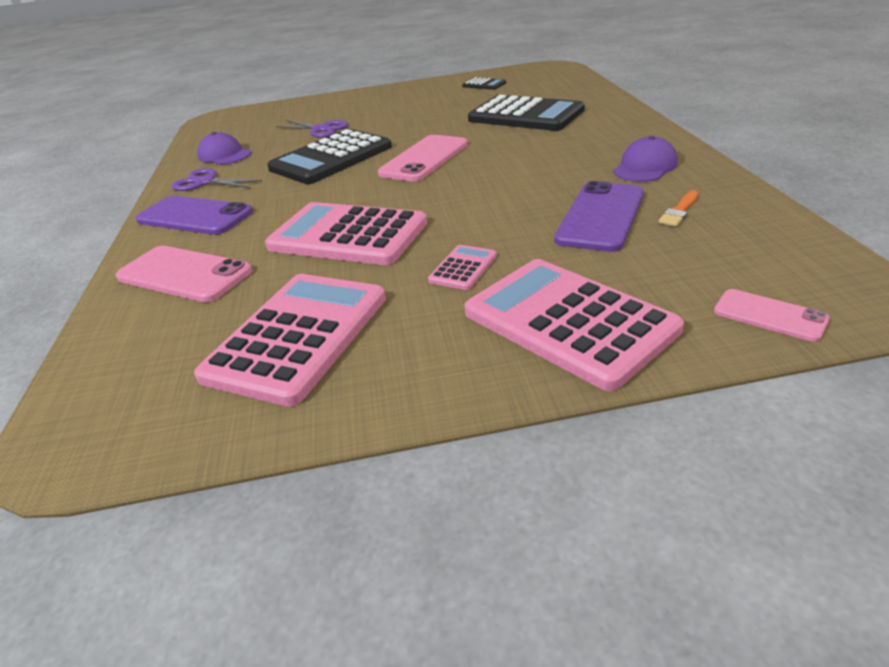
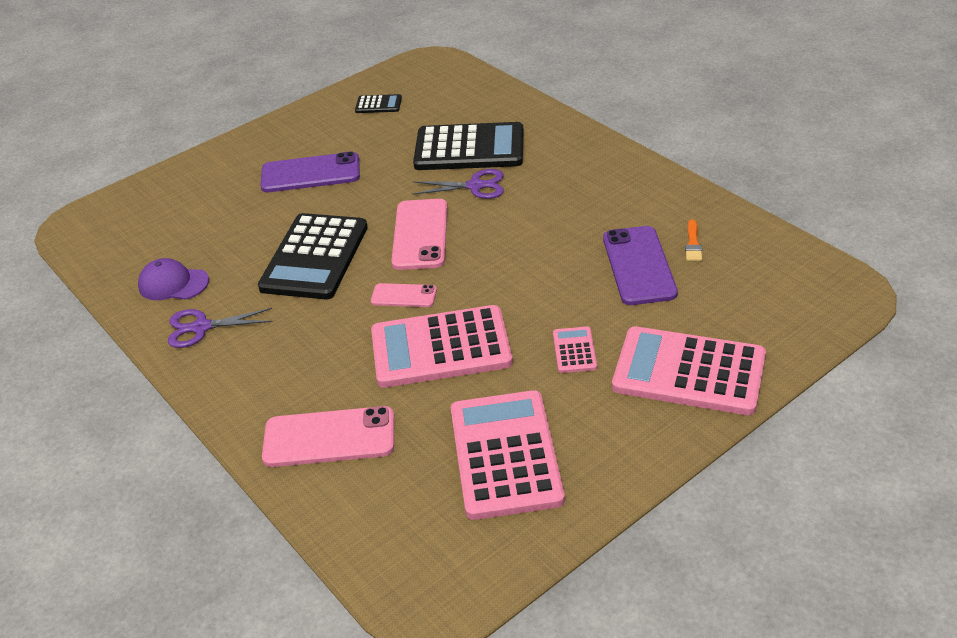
camera: 30 degrees left, 5 degrees up
purple phone [136,196,253,235] -> purple phone moved to [260,152,360,192]
purple scissors [276,120,348,138] -> purple scissors moved to [412,169,504,199]
purple cap [613,136,678,182] -> none
pink phone [714,289,830,342] -> pink phone moved to [371,283,437,307]

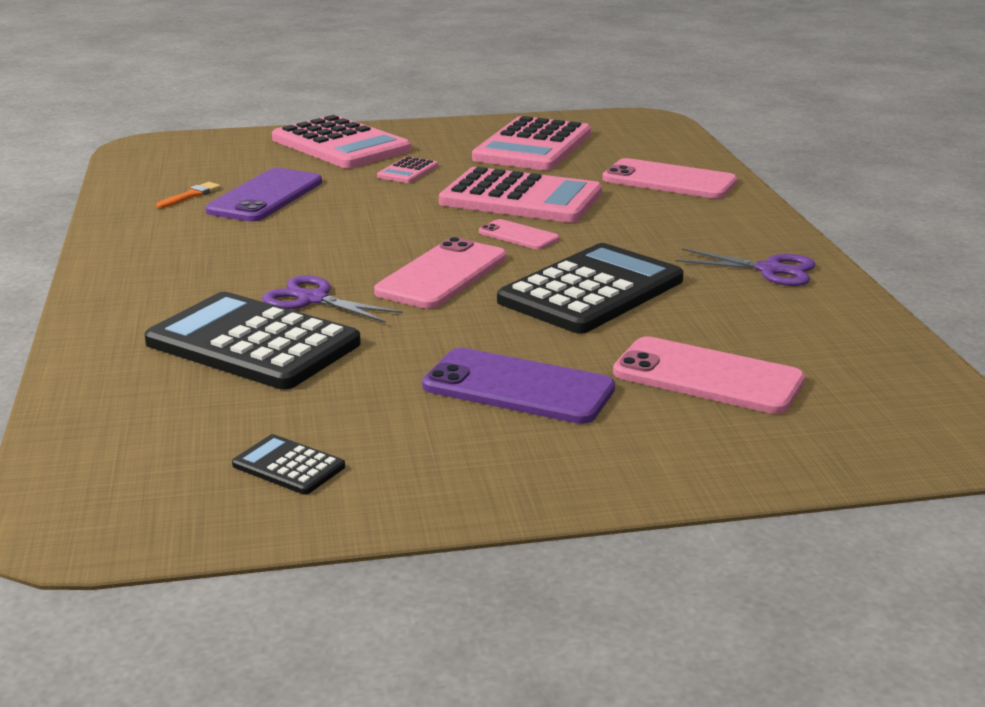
camera: 155 degrees left, 15 degrees down
purple cap [138,258,209,300] -> none
none -> pink phone [613,336,805,414]

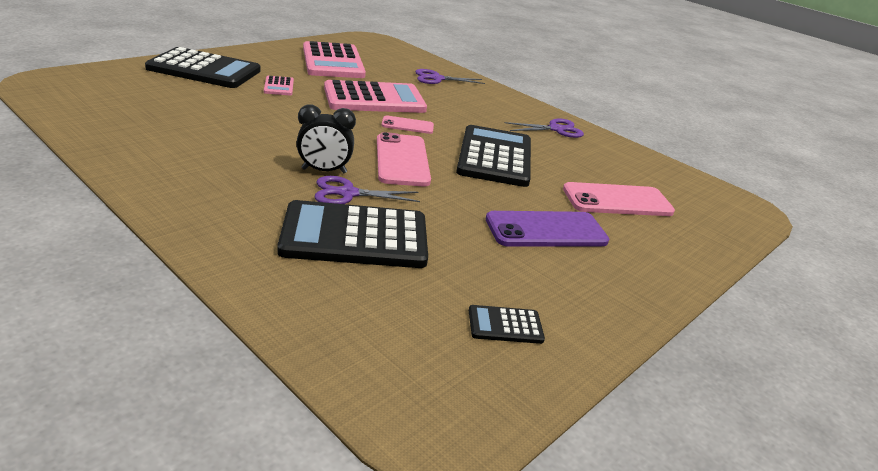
camera: 40 degrees left, 5 degrees up
orange brush [156,182,221,209] -> none
purple phone [205,168,322,222] -> none
pink calculator [272,115,411,168] -> black calculator [145,47,260,88]
pink phone [602,158,737,199] -> purple scissors [415,69,485,84]
none -> black clock [297,104,356,173]

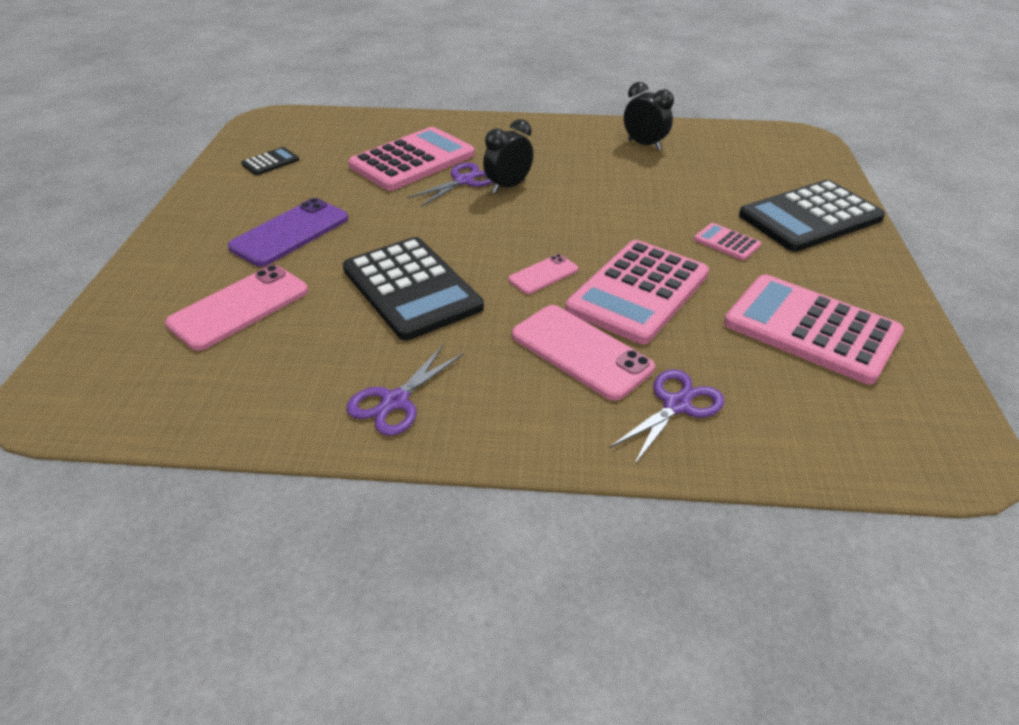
camera: 145 degrees right, 10 degrees up
black calculator [277,200,428,268] -> pink calculator [348,127,475,191]
pink phone [377,132,431,186] -> pink phone moved to [512,305,655,401]
none -> black clock [624,82,674,150]

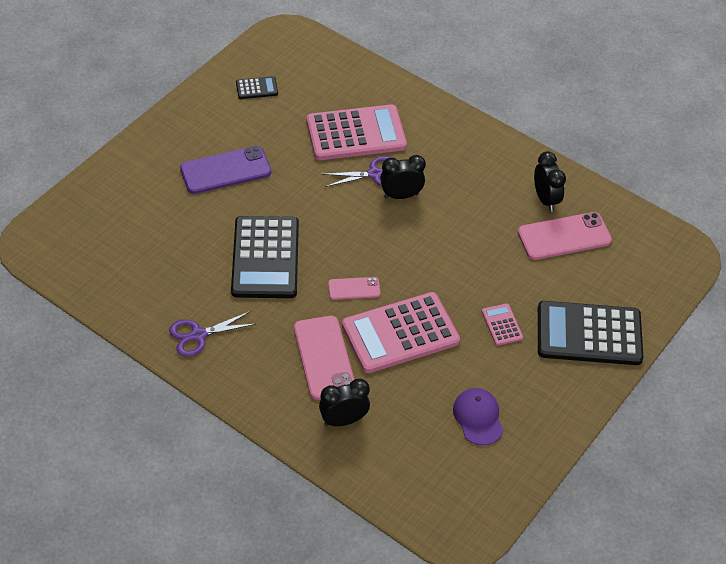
camera: 30 degrees right, 10 degrees up
pink phone [165,265,308,351] -> pink phone moved to [518,212,612,260]
purple scissors [609,369,725,465] -> black clock [319,379,370,426]
pink calculator [724,274,904,385] -> purple cap [453,388,503,445]

